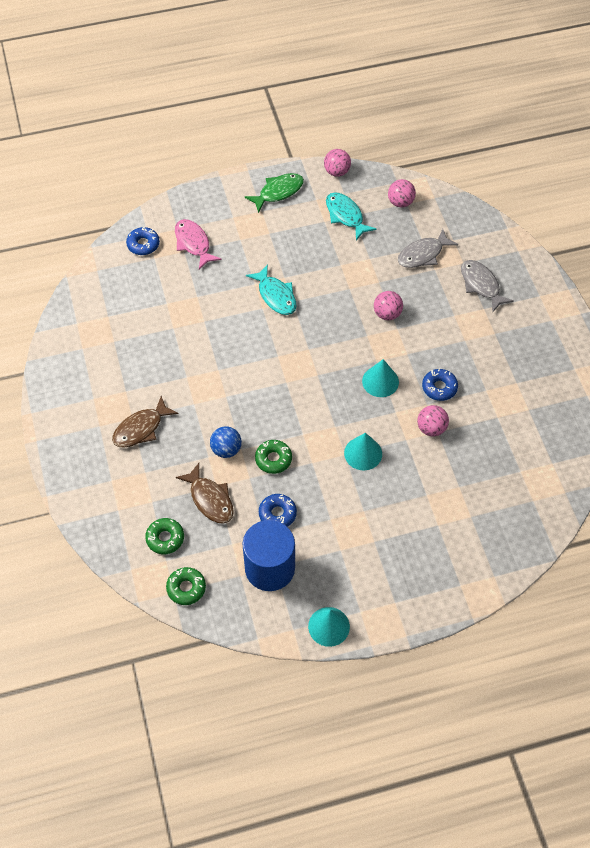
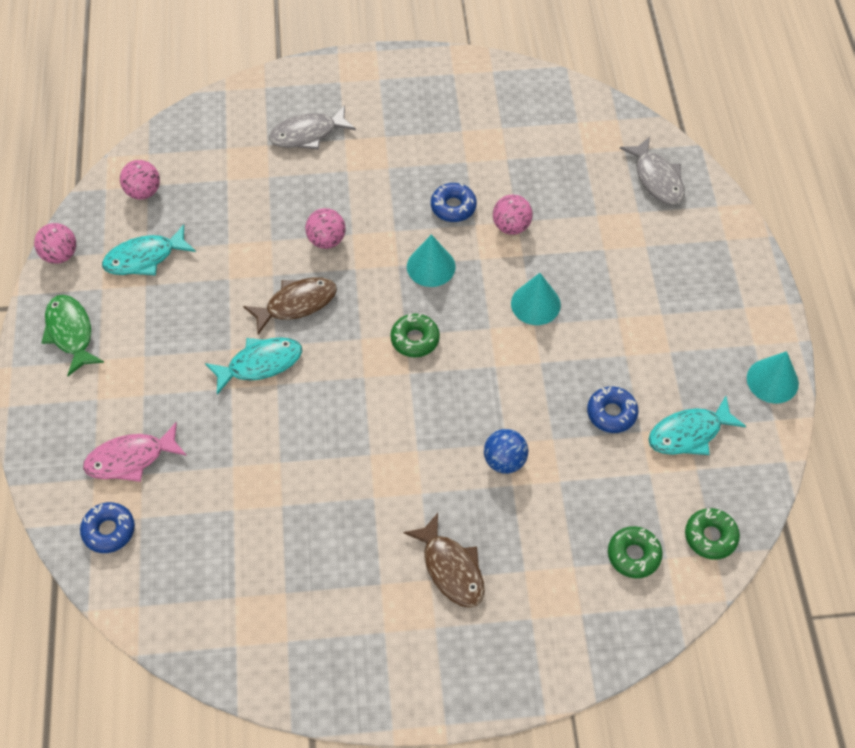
camera: 80 degrees left, 0 degrees up
brown fish [176,463,234,524] -> brown fish moved to [243,277,337,335]
blue cylinder [242,520,295,591] -> turquoise fish [648,396,746,455]
green donut [255,440,292,474] -> green donut moved to [390,313,440,357]
grey fish [398,229,458,268] -> grey fish moved to [620,137,685,205]

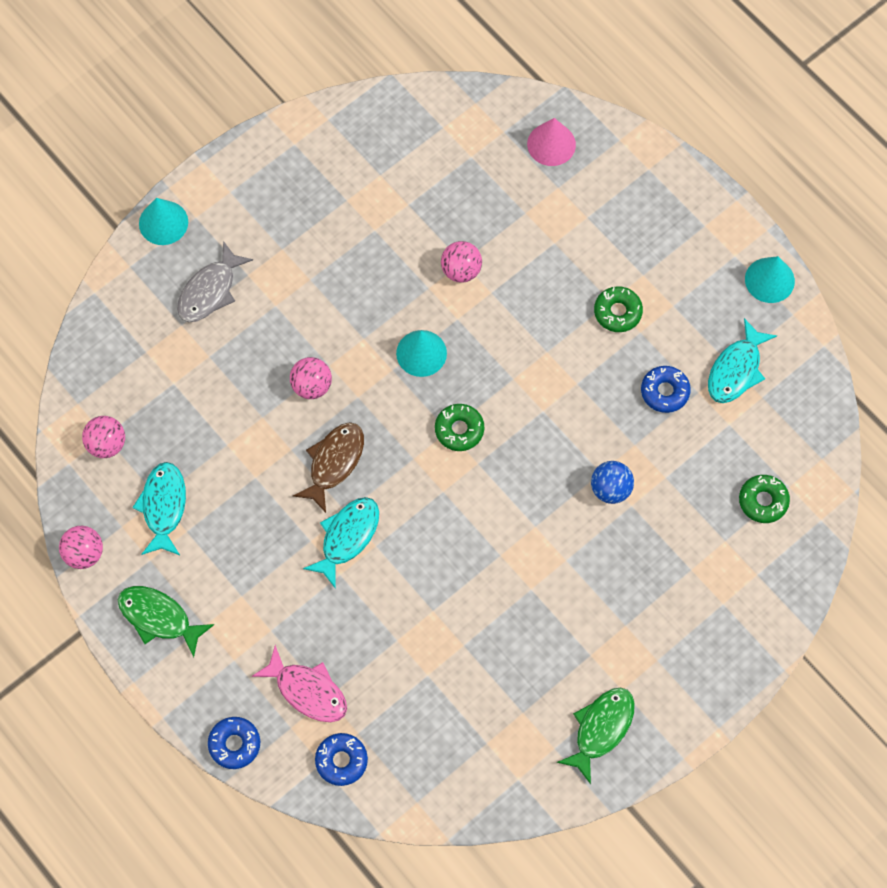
camera: 35 degrees left, 10 degrees up
pink fish [83,422,187,482] -> pink fish turned 90 degrees counterclockwise [252,645,347,722]
turquoise fish [102,224,196,275] -> turquoise fish turned 150 degrees clockwise [132,462,186,555]
brown fish [403,513,485,608] -> none
blue donut [431,183,477,222] -> blue donut moved to [208,717,260,769]
turquoise cone [511,273,561,325] -> turquoise cone moved to [139,198,188,245]
grey fish [620,137,685,205] -> pink cone [527,118,576,166]
green donut [685,508,740,560] -> green donut moved to [594,286,643,332]
none -> green fish [557,687,635,784]

